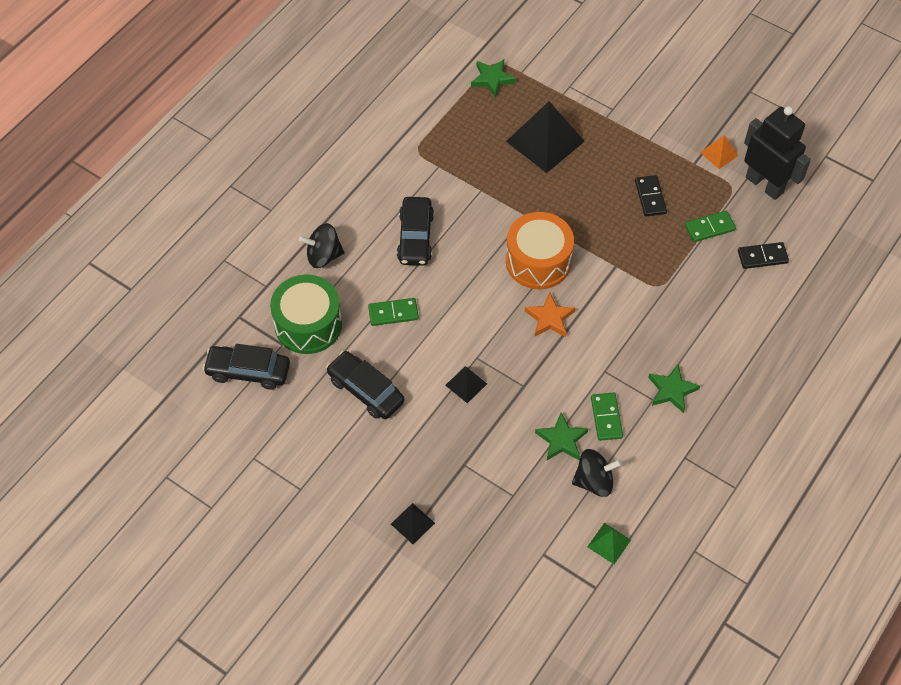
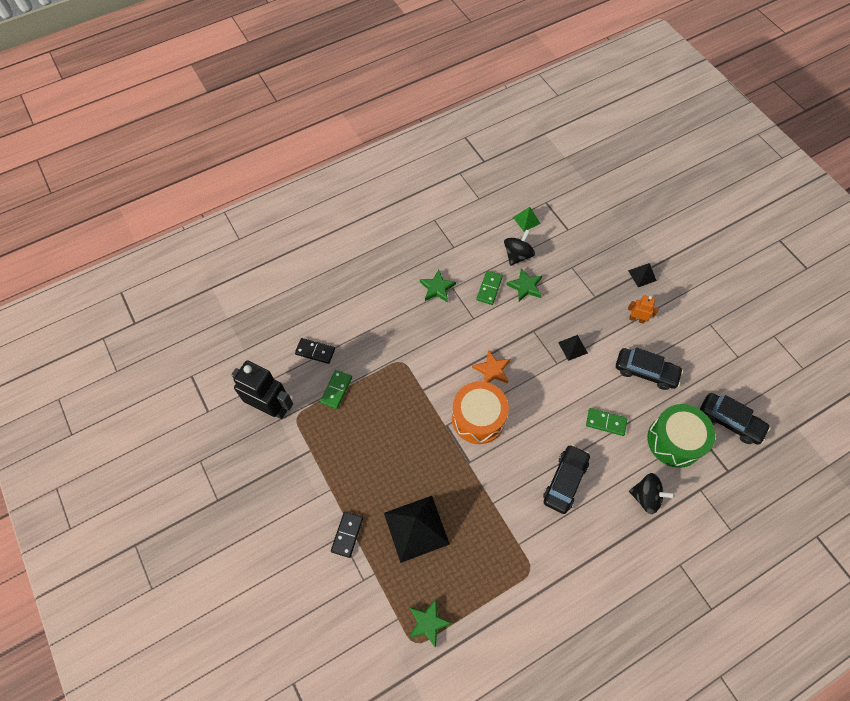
camera: 155 degrees left, 5 degrees up
black car [326,351,404,419] -> black car turned 45 degrees counterclockwise [616,348,683,390]
black spinning top [572,449,622,497] -> black spinning top turned 105 degrees clockwise [504,229,535,266]
black domino [635,175,667,217] -> black domino moved to [331,512,363,558]
green domino [685,211,736,242] -> green domino turned 75 degrees counterclockwise [320,370,352,409]
orange pyramid [700,135,739,169] -> none
black robot [744,106,811,200] -> black robot turned 135 degrees clockwise [231,360,293,419]
none -> orange robot [628,295,659,324]

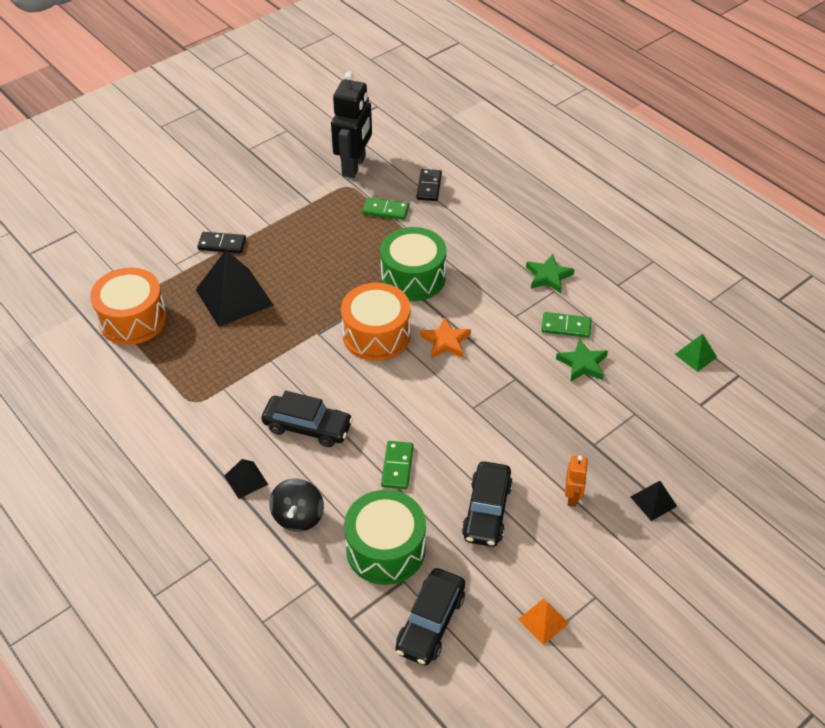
camera: 80 degrees right, 15 degrees down
green star [409,599,452,648] -> orange drum [90,268,167,345]
black spinning top [504,229,535,266] -> none
black pyramid [558,335,588,361] -> black pyramid moved to [225,459,268,499]
none -> green drum [380,227,447,301]
none -> orange pyramid [518,598,569,645]

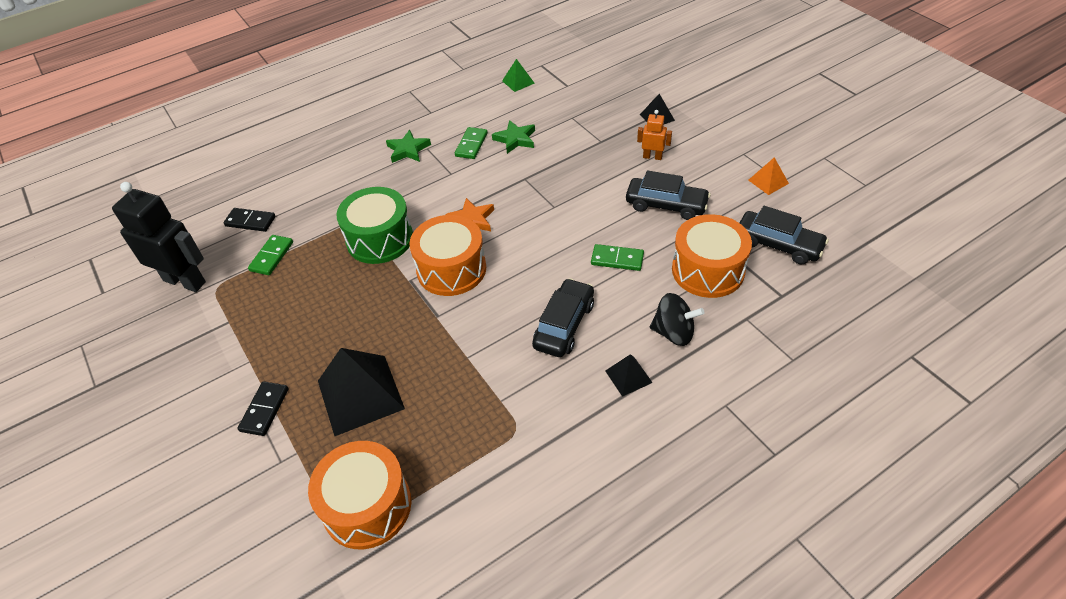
camera: 80 degrees left, 0 degrees up
green drum [344,490,426,585] -> orange drum [672,214,752,298]

